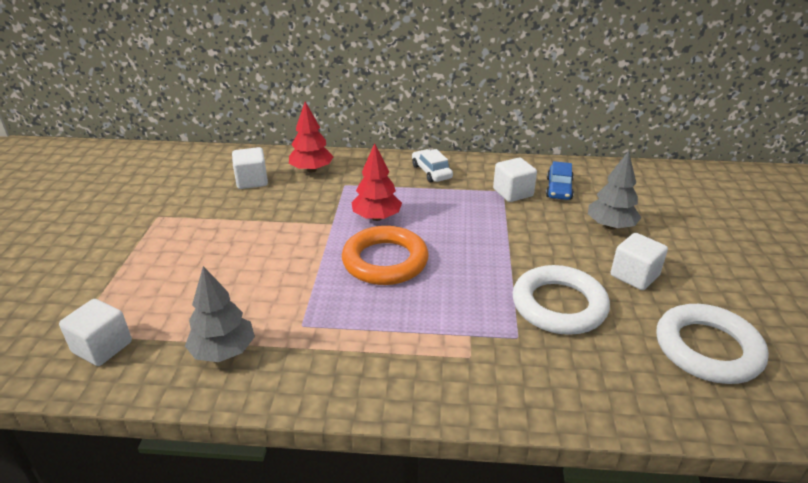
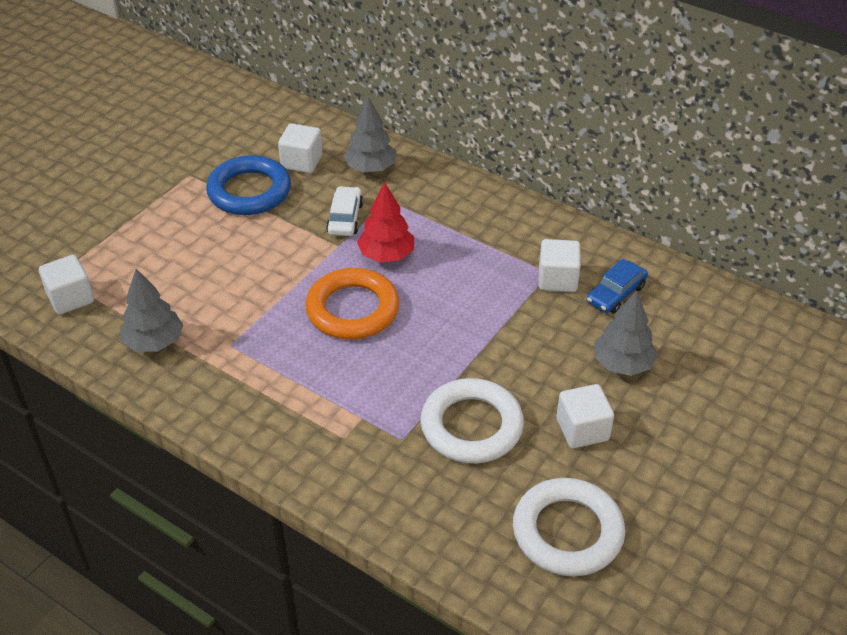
camera: 30 degrees right, 10 degrees up
red tree [289,102,334,173] -> grey tree [343,97,396,172]
white car [412,149,453,182] -> white car moved to [326,186,363,236]
none -> blue ring [206,155,291,215]

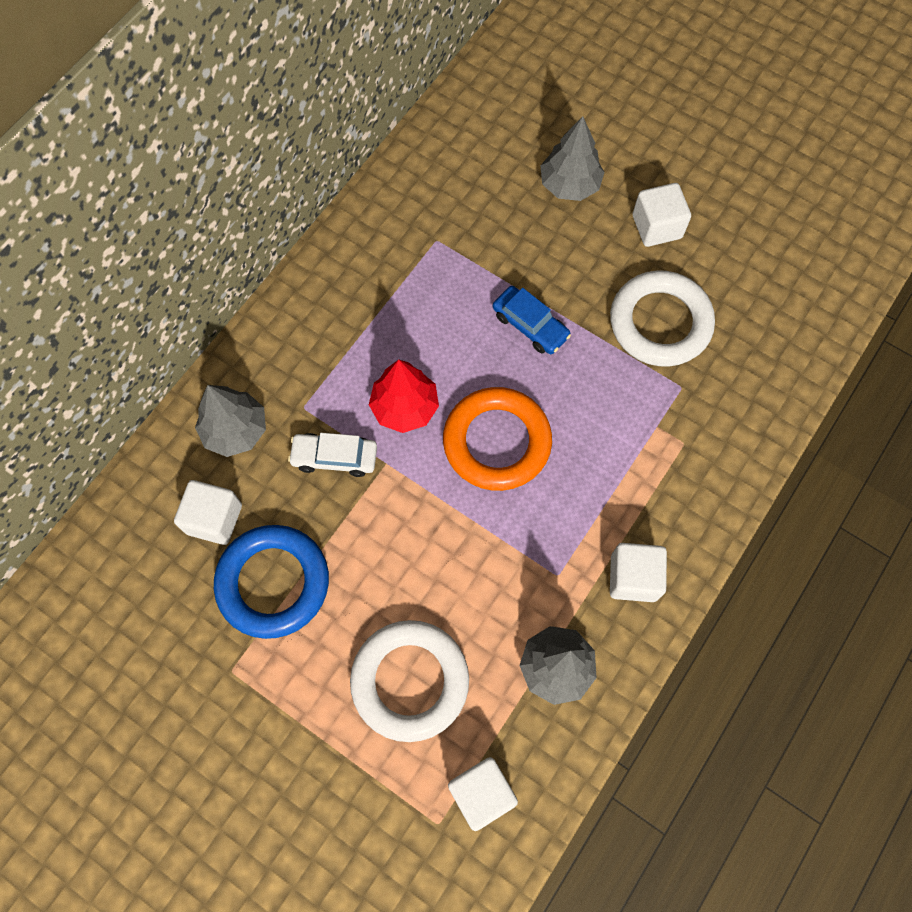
camera: 90 degrees left, 25 degrees up
white ring [513,478,625,576] -> white ring moved to [350,620,469,742]
white cube [539,239,581,292] -> white cube moved to [610,543,667,602]
blue car [587,259,648,313] -> blue car moved to [493,286,571,354]

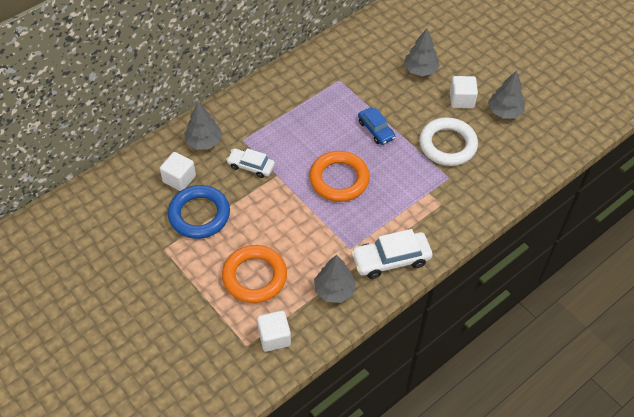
camera: 15 degrees right, 15 degrees down
white ring [350,620,469,742] -> orange ring [222,245,287,303]
red tree [369,360,439,433] -> none
white cube [610,543,667,602] -> white car [351,229,433,279]
none -> grey tree [488,71,525,118]

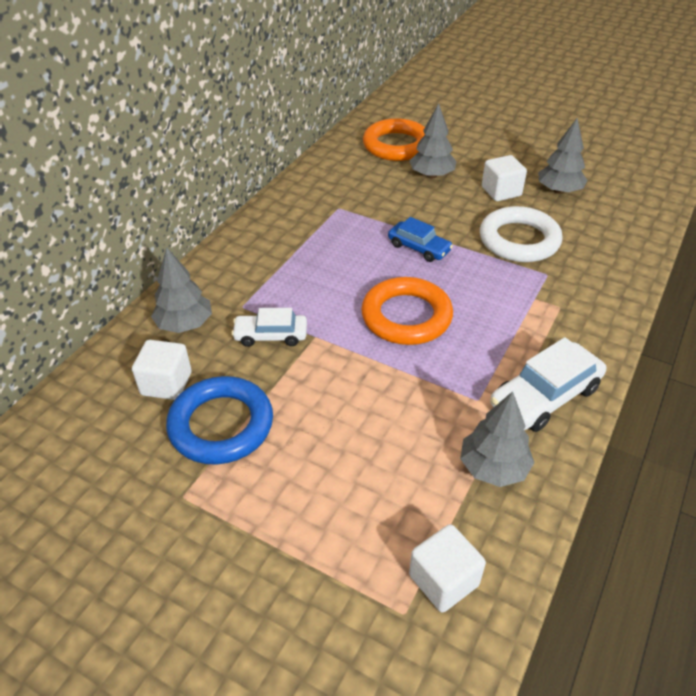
camera: 20 degrees left, 10 degrees down
orange ring [222,245,287,303] -> orange ring moved to [363,118,425,161]

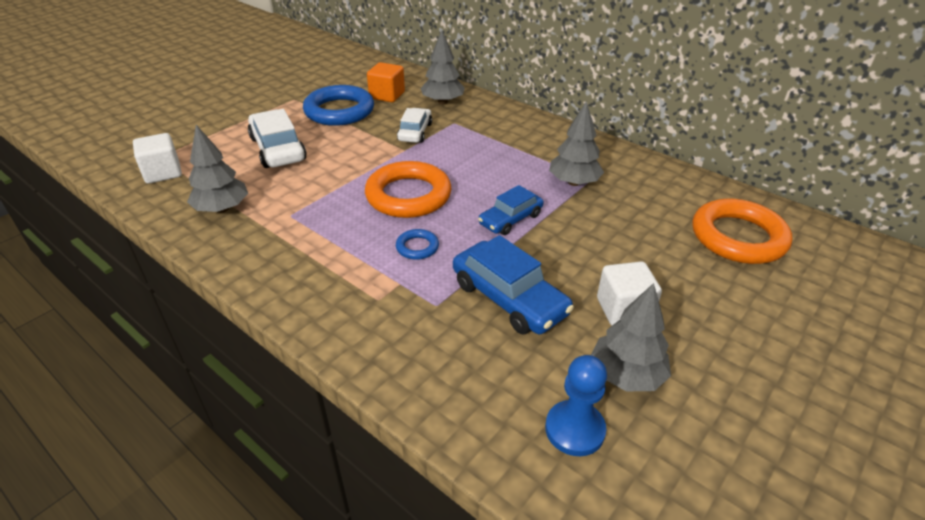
camera: 100 degrees right, 5 degrees down
white cube [132,340,192,400] -> orange cube [367,62,405,102]
grey tree [410,103,456,178] -> grey tree moved to [549,101,604,186]
white ring [480,206,563,262] -> blue car [453,235,574,334]
white car [490,337,606,432] -> white car moved to [248,109,307,168]
none -> blue ring [396,229,439,260]
none -> blue pawn [545,355,607,456]

